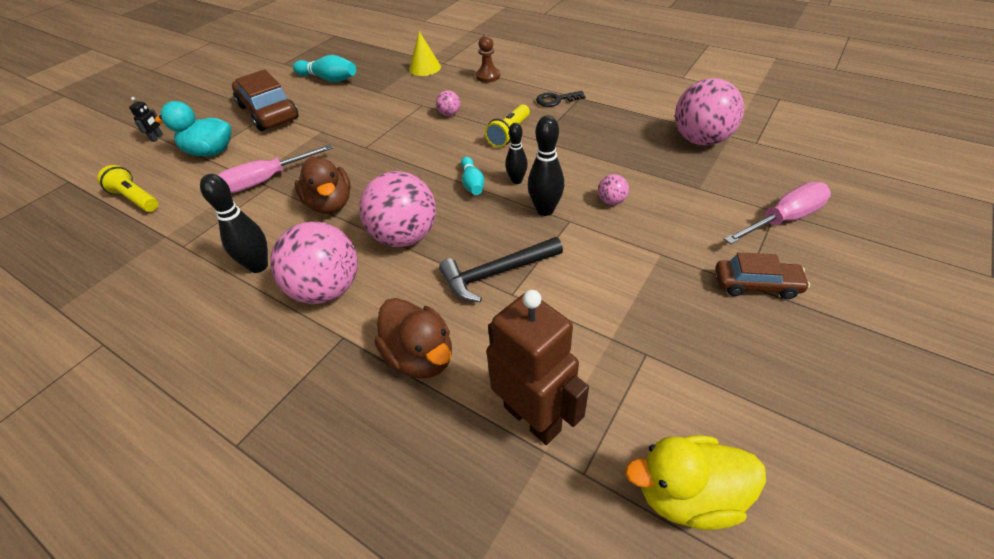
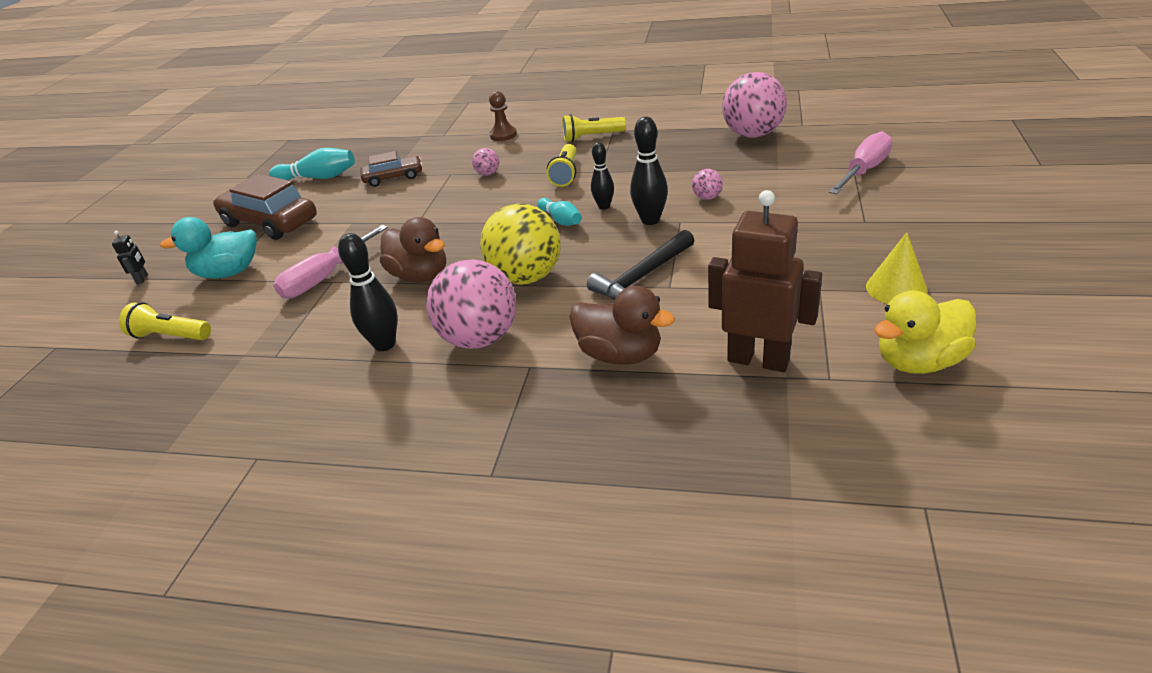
camera: 20 degrees left, 10 degrees down
pink ball [359,171,436,247] -> yellow ball [480,204,561,285]
yellow cone [409,31,441,76] -> yellow cone moved to [866,232,928,304]
black key [536,91,586,107] -> yellow flashlight [562,114,626,142]
brown car [715,252,810,299] -> brown car moved to [360,151,422,187]

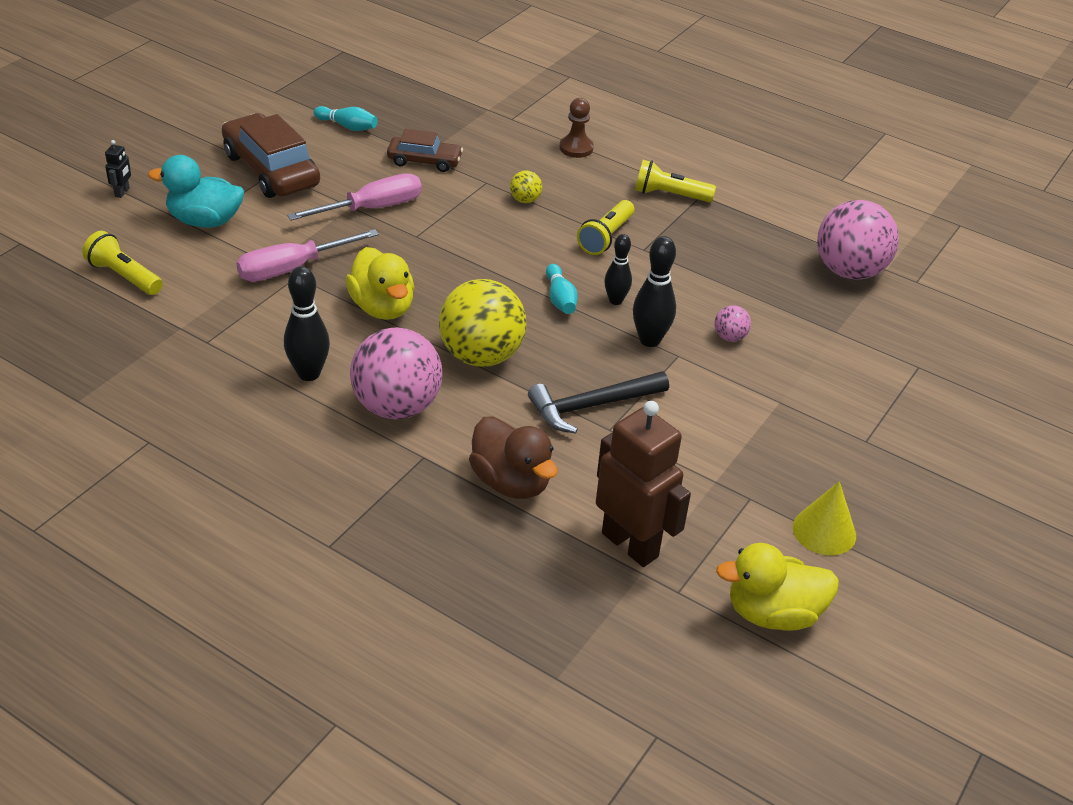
camera: 15 degrees right, 5 degrees up
turquoise bowling pin [269,148,355,180] -> turquoise bowling pin [314,106,377,131], size x0.66
brown duck [380,217,446,282] -> yellow duck [346,247,414,320]
pink ball [472,148,499,176] -> yellow ball [510,170,542,203]
pink screwdriver [829,131,892,194] -> pink screwdriver moved to [287,173,422,221]

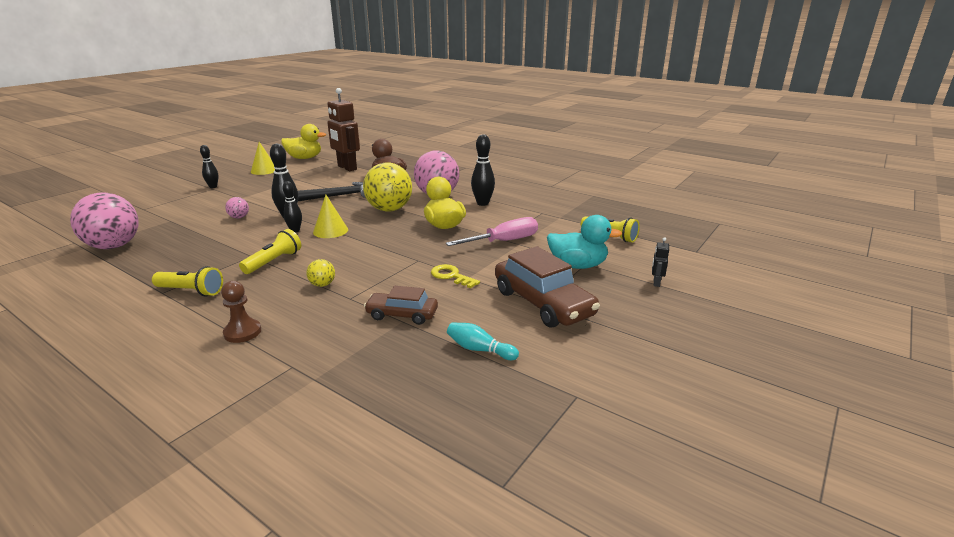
camera: 175 degrees left, 15 degrees down
pink screwdriver [287,173,422,221] -> yellow key [431,264,480,288]
turquoise bowling pin [546,264,578,314] -> yellow cone [313,195,348,238]
none -> black bowling pin [200,145,218,188]

